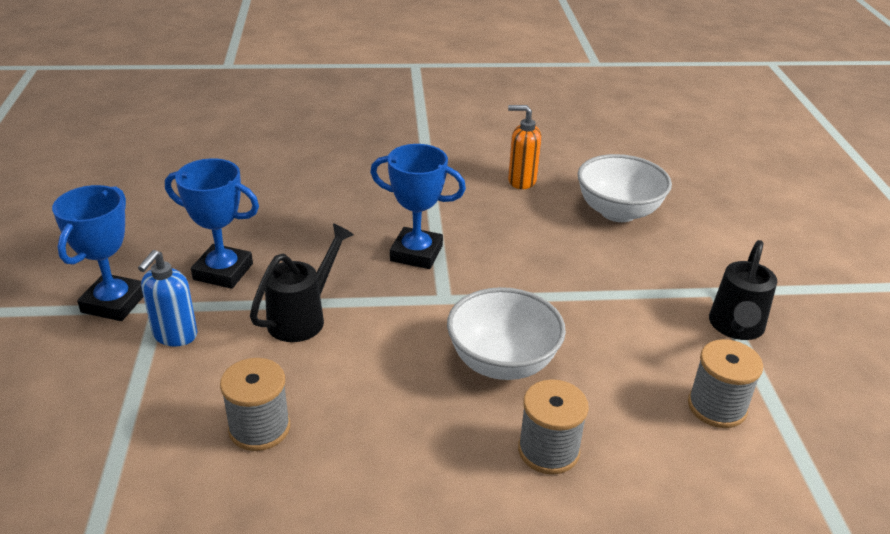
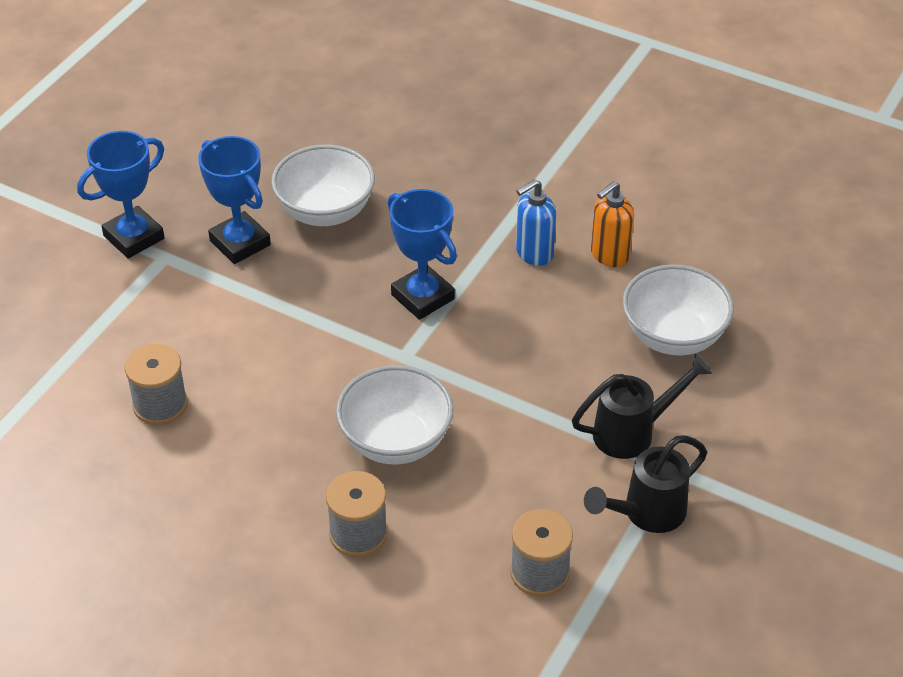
camera: 35 degrees right, 10 degrees up
blue soap dispenser [138,250,197,347] -> blue soap dispenser moved to [516,179,556,266]
black watering can [250,223,354,342] -> black watering can moved to [572,354,712,459]
orange soap dispenser [508,105,542,189] -> orange soap dispenser turned 90 degrees counterclockwise [591,181,634,267]
none -> white bowl [271,145,375,226]

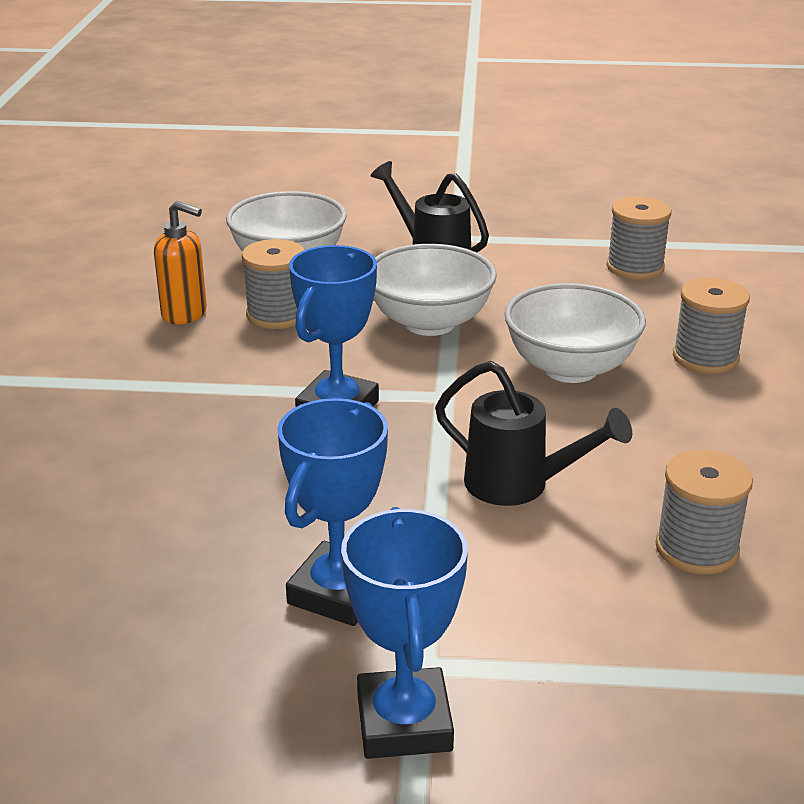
camera: 115 degrees left, 15 degrees down
blue trophy [77,131,164,259] -> blue trophy turned 60 degrees clockwise [341,507,468,759]
white bowl [271,145,375,226] -> white bowl moved to [374,244,497,336]
blue soap dispenser [516,179,556,266] -> none
black watering can [584,435,707,533] -> black watering can moved to [435,361,632,506]
none -> grey spool [242,239,304,329]

